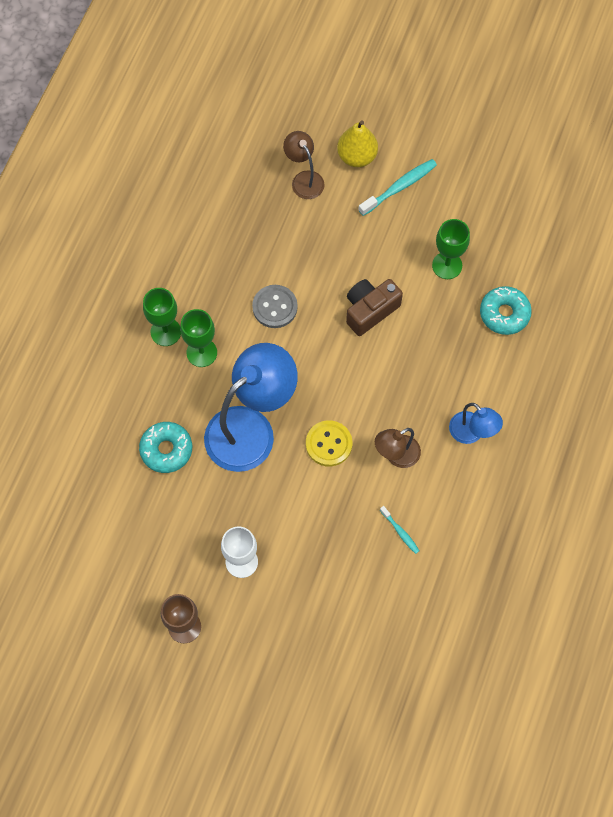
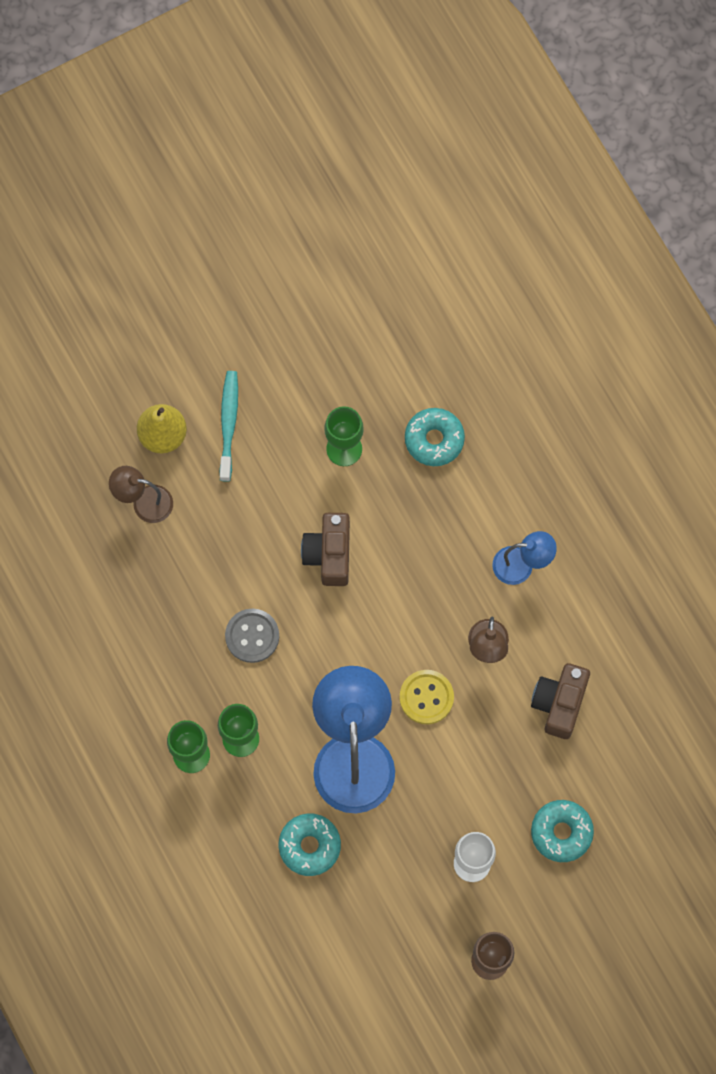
camera: 50 degrees left, 5 degrees up
turquoise toothbrush [380,506,420,554] -> brown camera [531,663,590,739]
none -> turquoise donut [531,800,594,862]

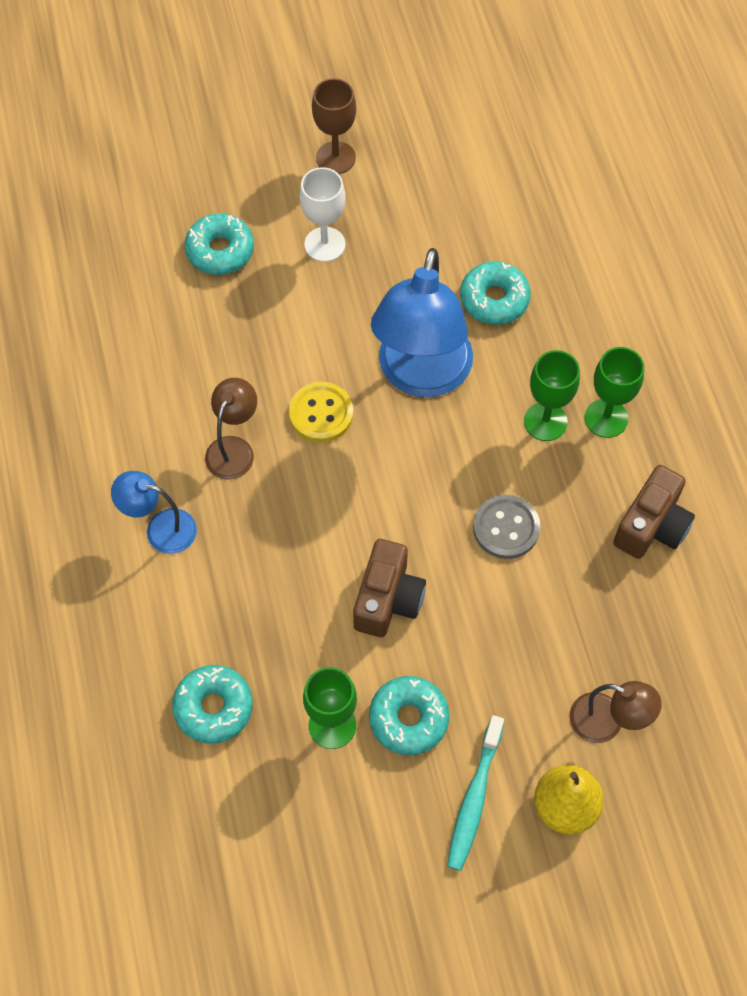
camera: 165 degrees left, 10 degrees down
brown camera [531,663,590,739] -> brown camera moved to [613,465,695,559]
none -> turquoise donut [369,676,449,755]

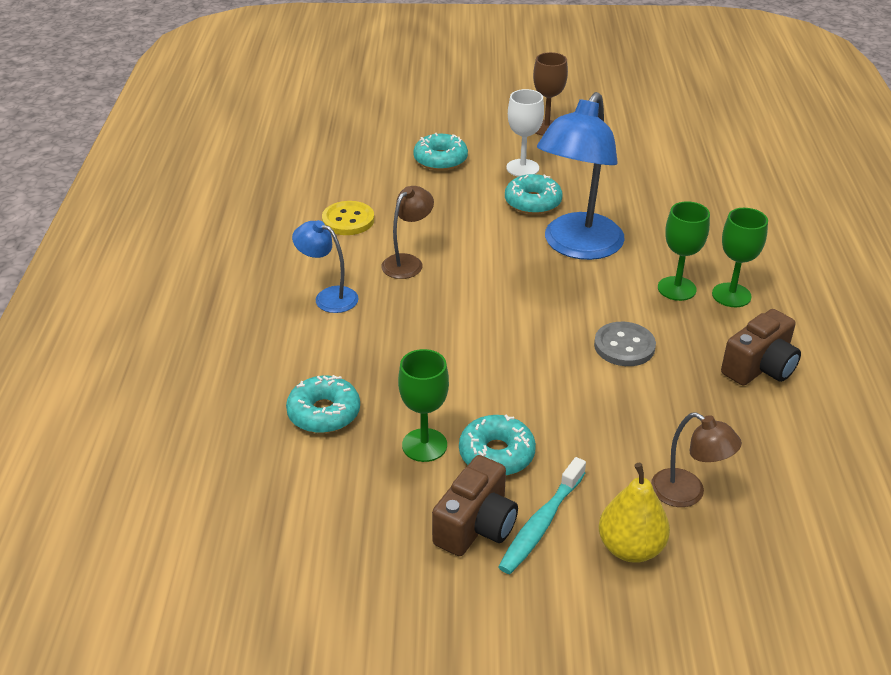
camera: 15 degrees right, 25 degrees down
yellow button [289,382,353,442] -> yellow button moved to [322,201,374,235]
brown camera [353,539,426,637] -> brown camera moved to [432,455,518,556]
turquoise donut [460,261,531,325] -> turquoise donut moved to [505,174,563,214]

